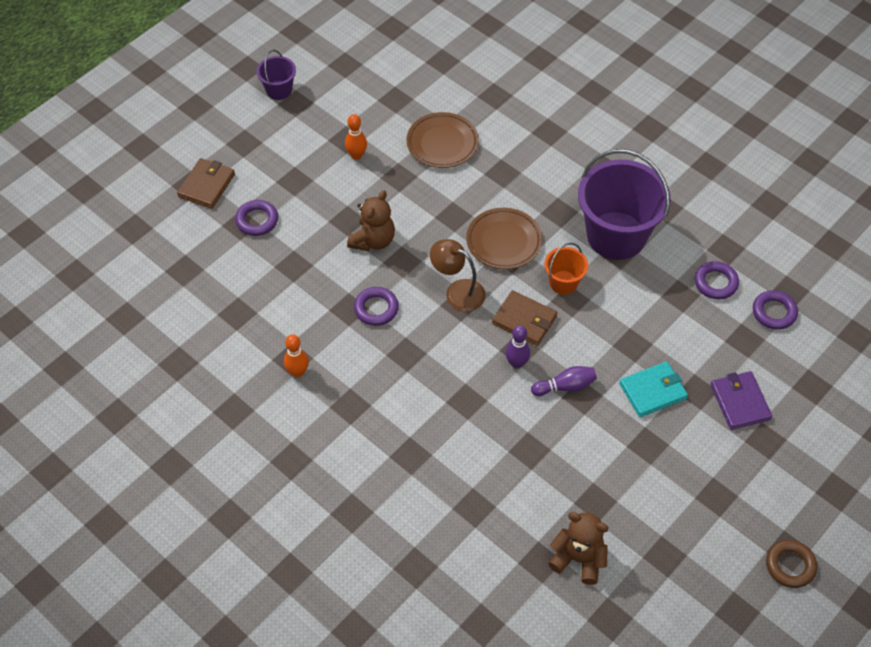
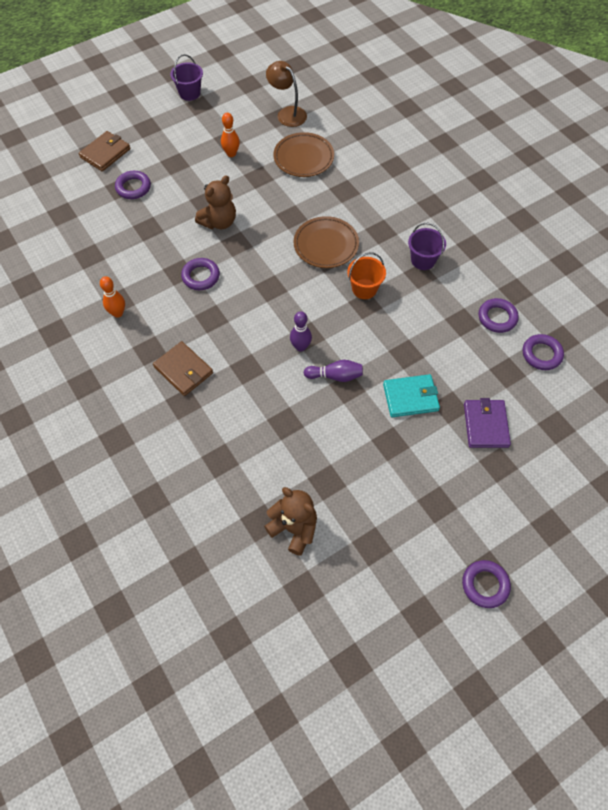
camera: 15 degrees right, 5 degrees up
brown lamp [430,239,486,312] -> brown lamp moved to [266,61,307,127]
brown wallet [492,290,558,346] -> brown wallet moved to [153,341,213,396]
purple bucket [578,149,671,260] -> purple bucket [408,223,446,270], size x0.47
brown ring [766,540,817,588] -> purple ring [462,560,511,608]

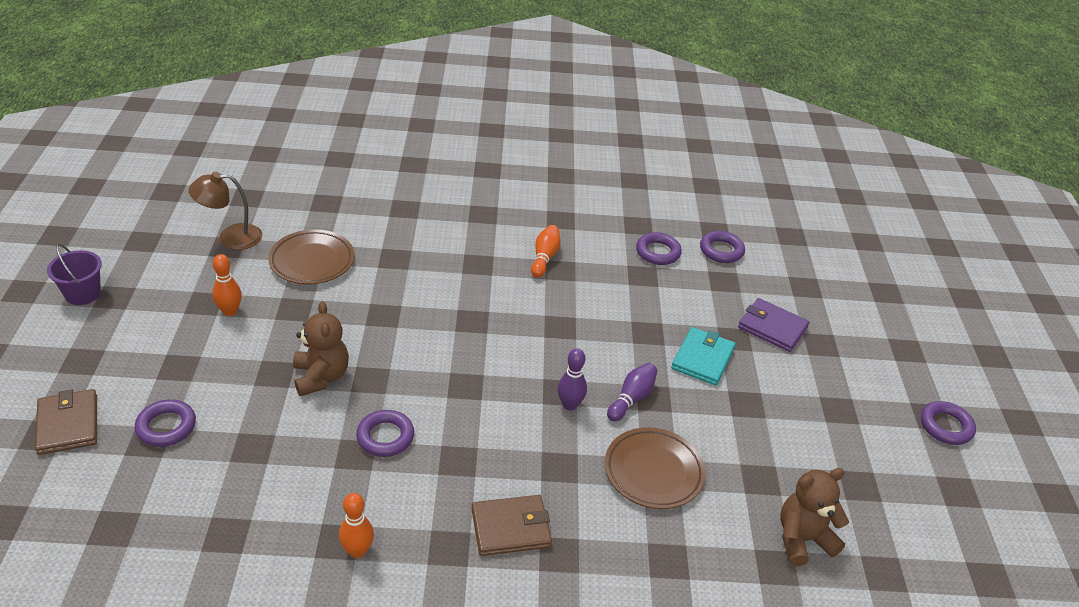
camera: 60 degrees left, 20 degrees down
brown plate [294,216,359,268] -> brown plate moved to [605,427,706,509]
orange bucket [347,253,386,299] -> none
purple bucket [408,223,446,270] -> orange bowling pin [531,225,561,278]

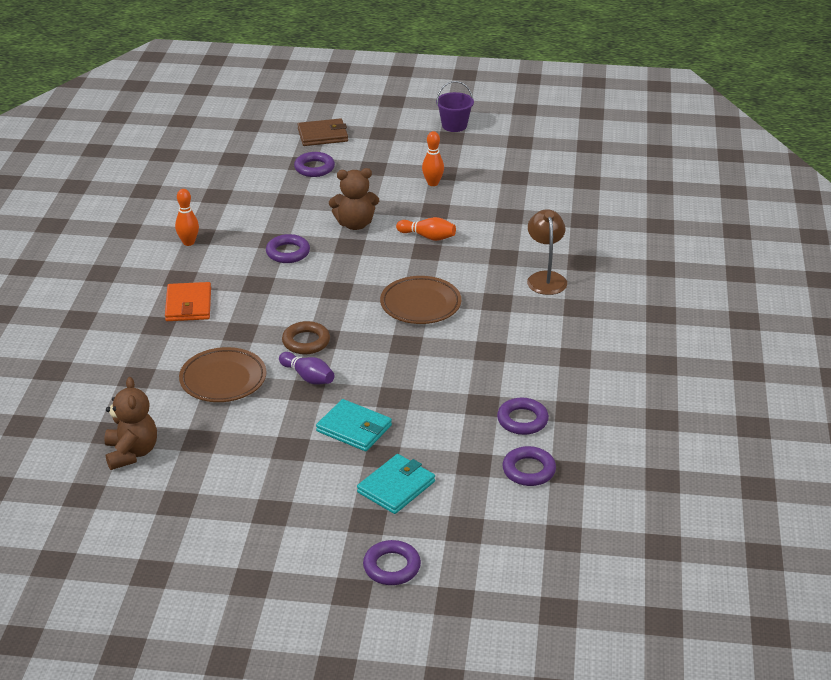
camera: 100 degrees right, 5 degrees down
brown lamp [188,172,263,250] -> brown lamp moved to [527,209,567,295]
brown plate [268,229,355,284] -> brown plate moved to [380,276,461,324]
brown wallet [471,495,552,556] -> orange wallet [165,282,211,321]
orange bowling pin [531,225,561,278] -> orange bowling pin moved to [396,217,456,241]
purple bowling pin [558,349,587,411] -> brown ring [282,321,330,354]
purple wallet [738,298,810,352] -> turquoise wallet [357,454,435,514]
purple ring [921,401,976,445] -> purple ring moved to [363,540,421,585]

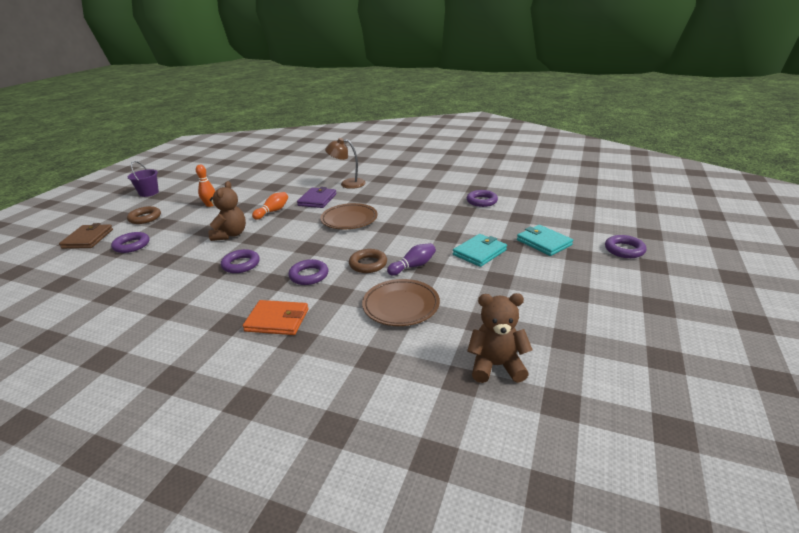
camera: 75 degrees left, 5 degrees down
orange bowling pin [175,189,199,246] -> none
purple ring [502,446,556,486] -> purple ring moved to [288,259,328,285]
none -> brown ring [127,206,161,224]
none -> purple wallet [297,187,336,208]

